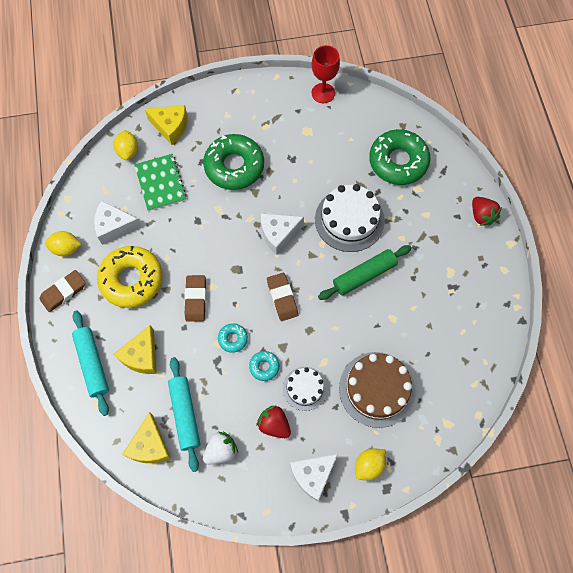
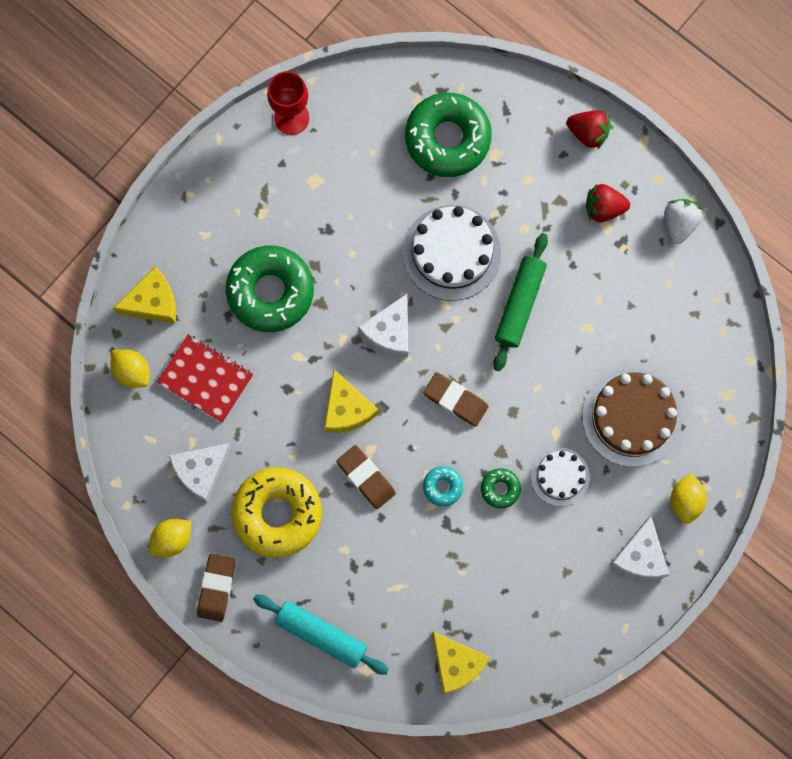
camera: 40 degrees left, 10 degrees up
yellow cheese [114,325,157,374] -> yellow cheese moved to [324,370,379,433]
green notebook [134,154,187,211] -> red notebook [157,334,253,423]
turquoise rolling pin [168,357,200,472] -> none
white strawberry [203,432,238,464] -> white strawberry moved to [665,199,703,244]
turquoise donut [249,351,279,381] -> green donut [481,468,521,509]
red strawberry [256,405,291,438] -> red strawberry moved to [586,184,630,222]

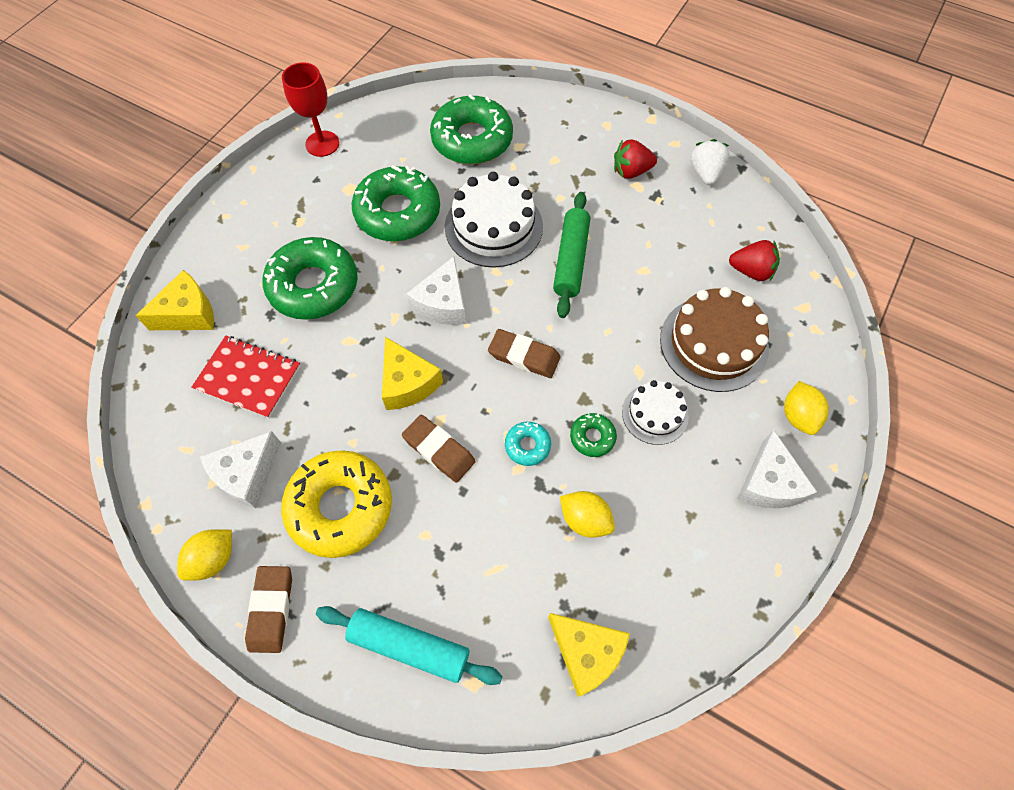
camera: 10 degrees left, 15 degrees down
yellow lemon [111,349,149,388] -> yellow lemon moved to [560,491,615,538]
red strawberry [566,111,611,150] -> red strawberry moved to [729,240,780,281]
none -> green donut [352,165,440,241]

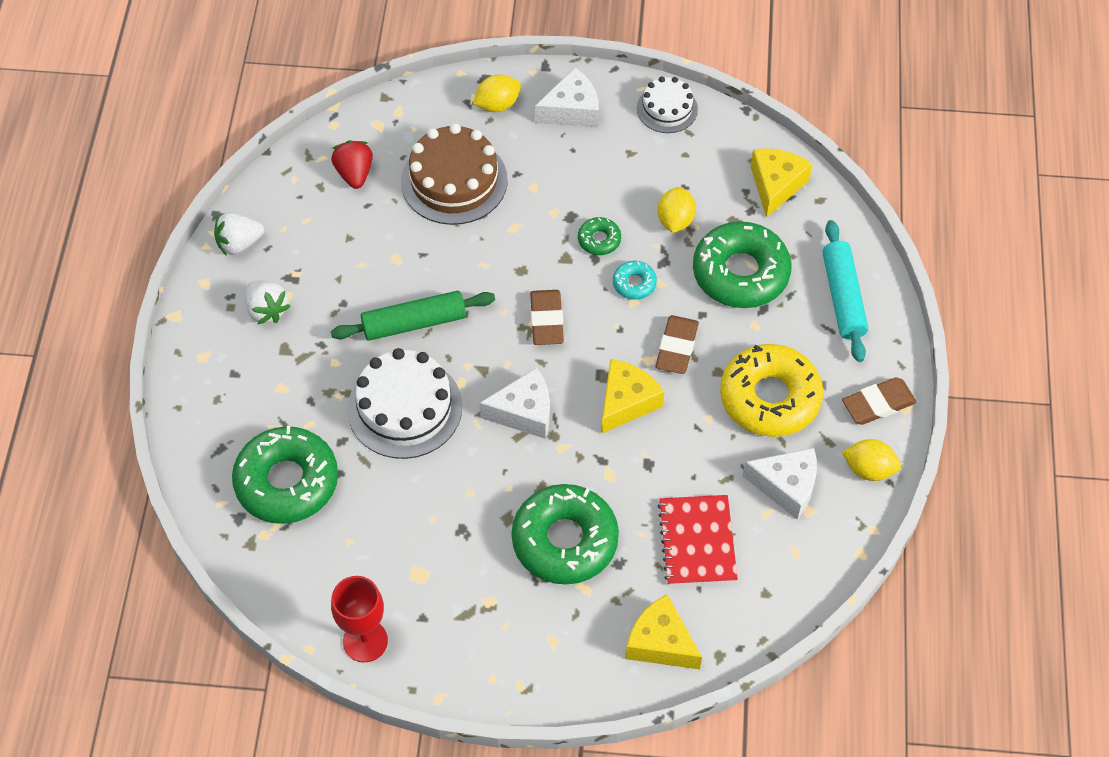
camera: 115 degrees left, 5 degrees down
green donut [352,165,440,241] -> green donut moved to [693,221,792,308]
red strawberry [614,140,657,179] -> white strawberry [245,280,290,325]
white cake [622,380,689,445] -> white cake moved to [637,77,698,133]

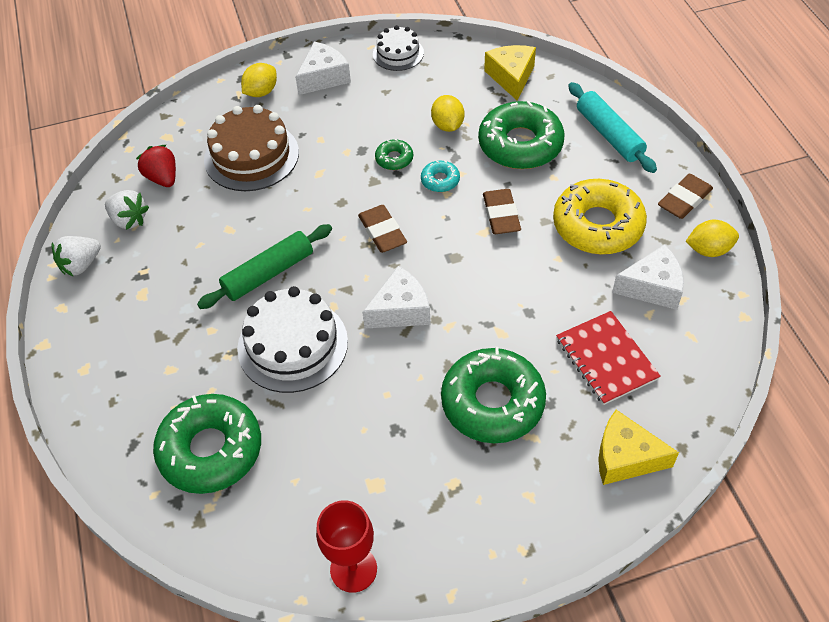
camera: 20 degrees left, 5 degrees down
white strawberry [245,280,290,325] -> white strawberry moved to [105,190,149,230]
yellow cheese [601,359,665,434] -> none

